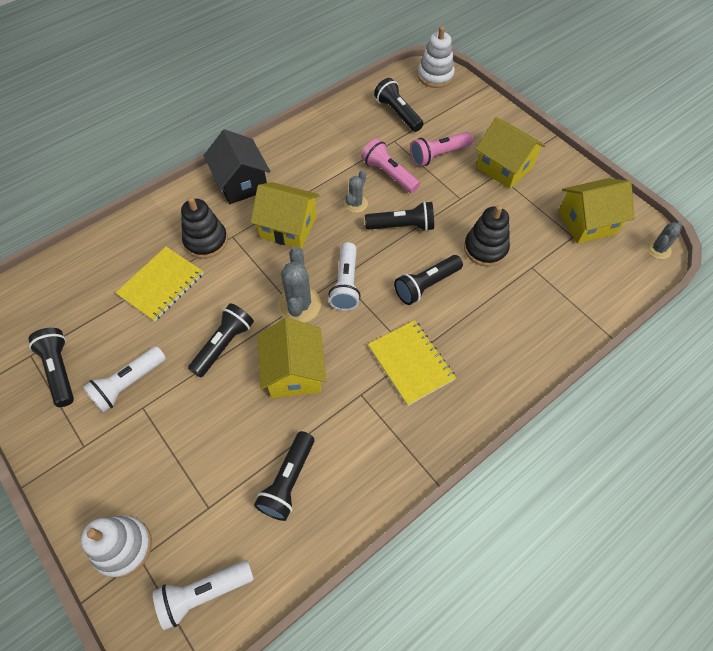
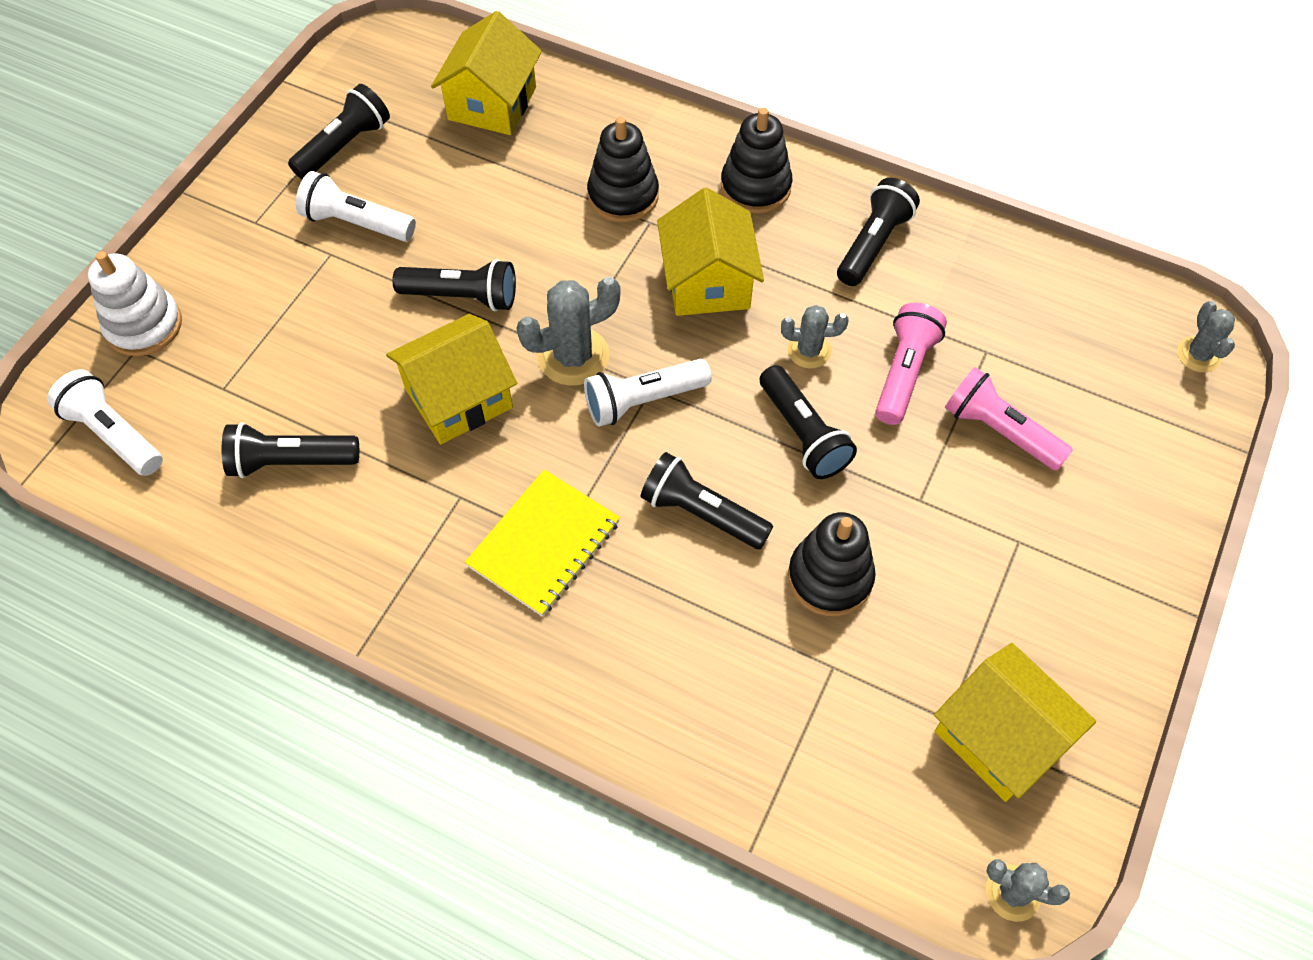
camera: 65 degrees right, 0 degrees up
yellow notebook [116,247,204,322] -> none
black house [204,129,270,204] -> black stacking toy [721,108,792,214]
black flashlight [374,78,424,132] -> black flashlight moved to [837,178,920,286]
white stacking toy [418,26,455,88] -> grey cactus [1177,301,1235,373]
yellow house [476,117,546,189] -> yellow house moved to [431,11,542,135]

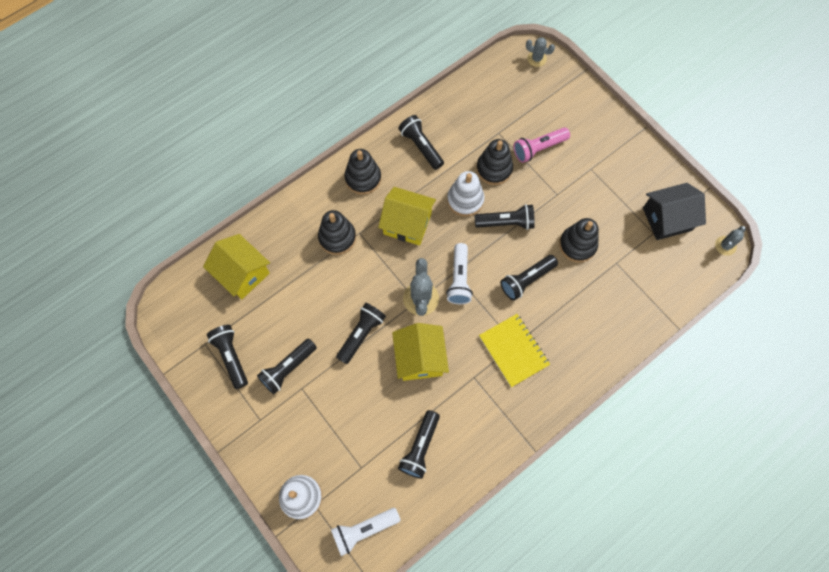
camera: 65 degrees left, 10 degrees up
white flashlight [296,171,416,241] -> black flashlight [257,338,317,394]
grey cactus [781,305,848,368] -> white stacking toy [447,171,484,217]
pink flashlight [875,303,947,425] -> black stacking toy [476,139,513,185]
yellow house [934,643,1096,802] -> black house [643,183,706,240]

